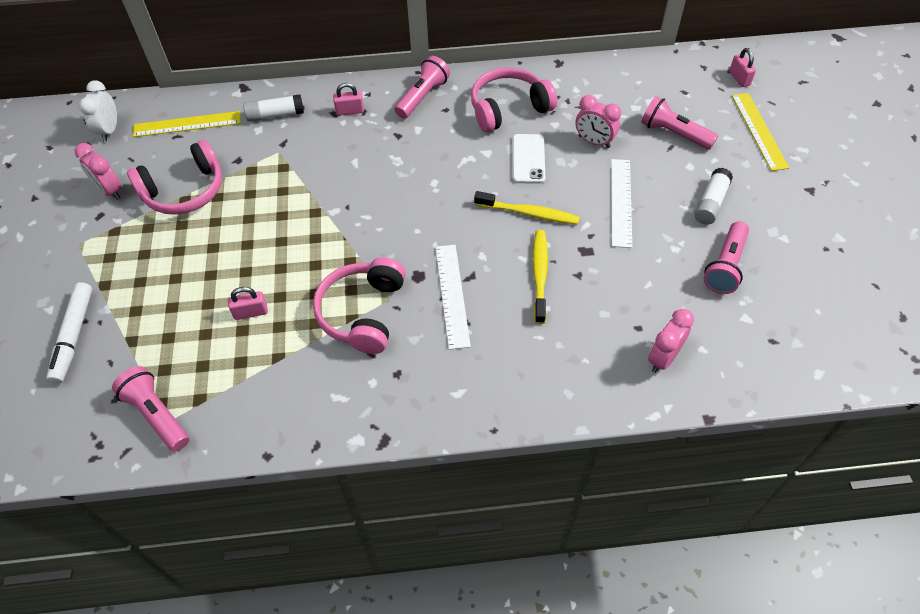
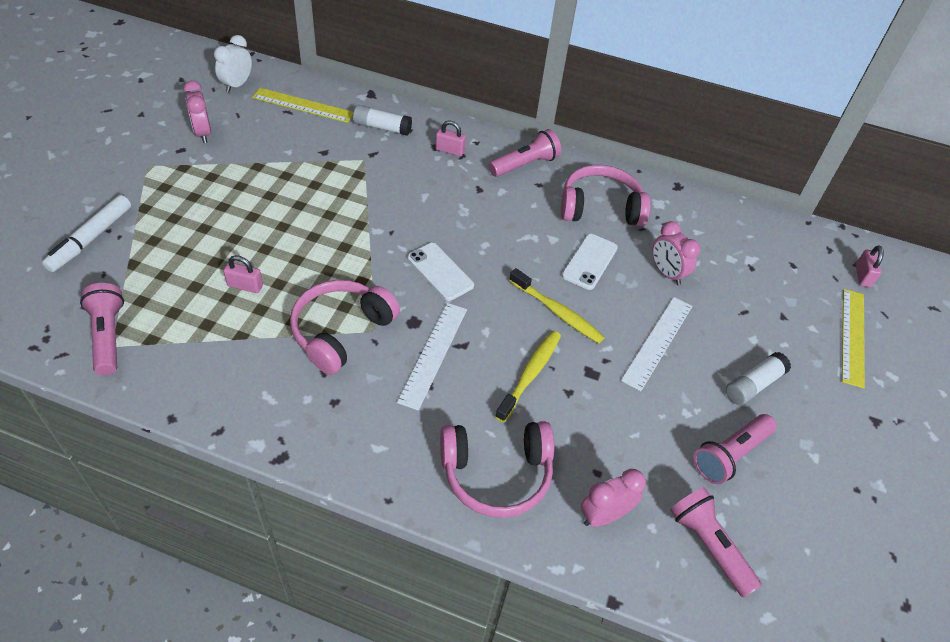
camera: 20 degrees right, 5 degrees down
pink headphones [127,140,222,215] -> pink headphones moved to [440,421,554,518]
pink flashlight [641,96,718,149] -> pink flashlight moved to [670,487,762,598]
none -> white phone [407,243,474,301]

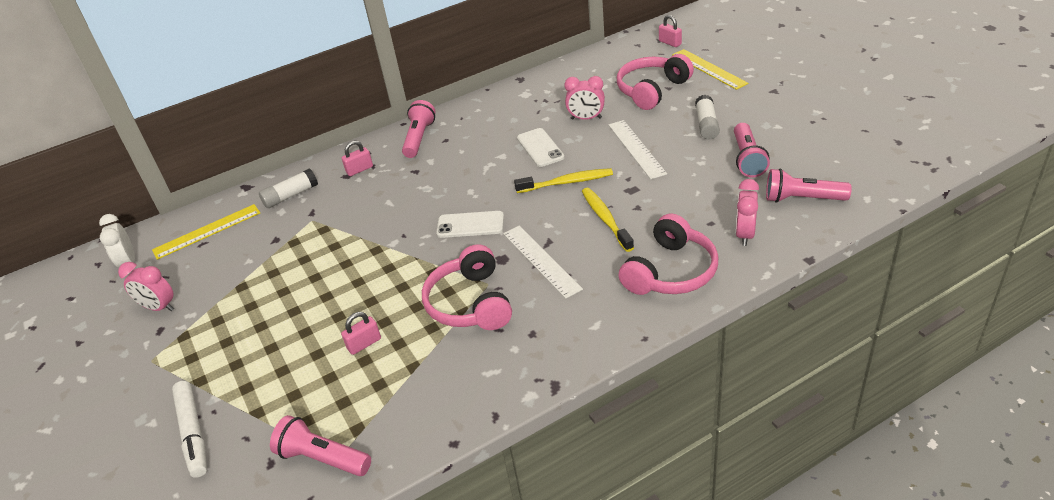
camera: 40 degrees left, 10 degrees down
pink headphones [561,165,651,226] -> pink headphones moved to [617,54,694,110]

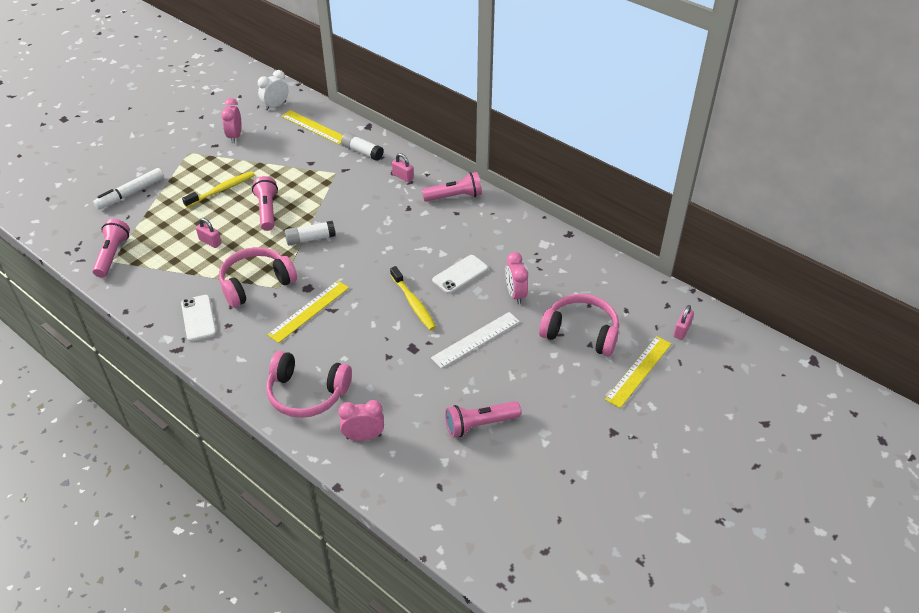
camera: 65 degrees right, 5 degrees up
white phone [436,211,504,238] -> white phone moved to [181,295,217,341]
white ruler [503,226,583,299] -> yellow ruler [267,280,349,343]
yellow toothbrush [582,188,634,252] -> yellow toothbrush moved to [182,171,255,208]
white glue stick [695,95,720,140] -> white glue stick moved to [285,221,336,246]
pink flashlight [766,168,852,203] -> pink flashlight moved to [252,176,278,231]

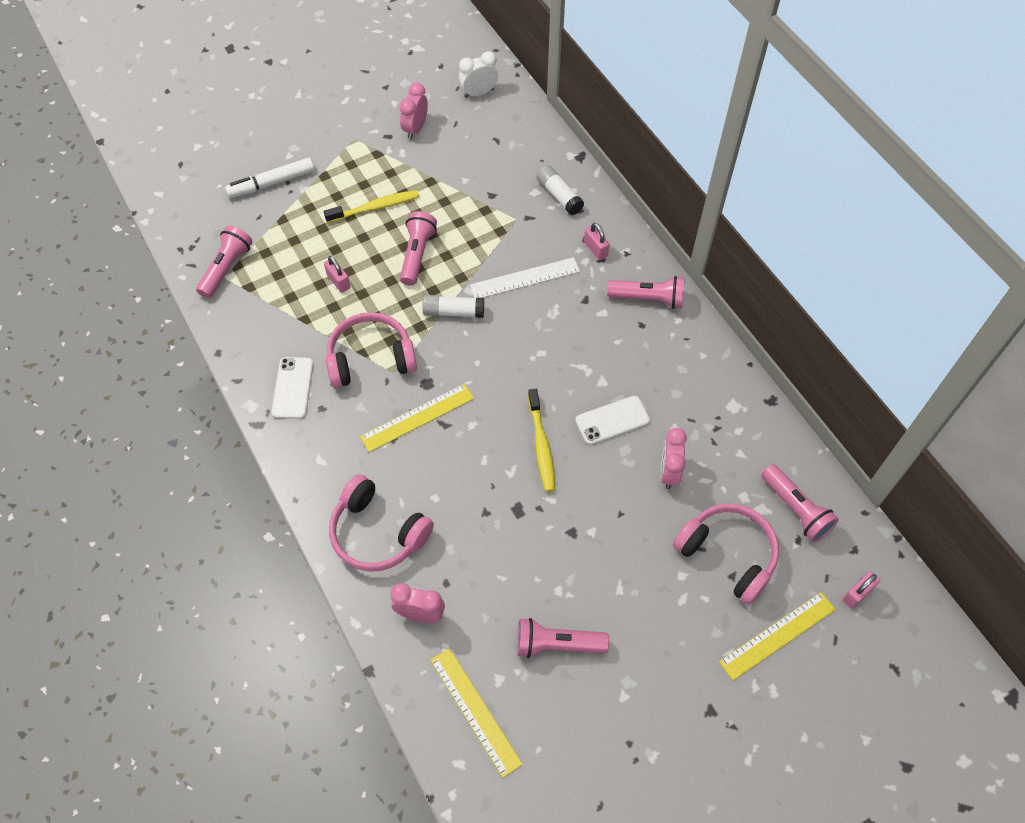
camera: 20 degrees right, 15 degrees up
yellow ruler [281,110,343,145] -> yellow ruler moved to [430,648,523,778]
white ruler [431,312,520,368] -> white ruler moved to [470,257,580,298]
none -> pink flashlight [762,464,839,542]

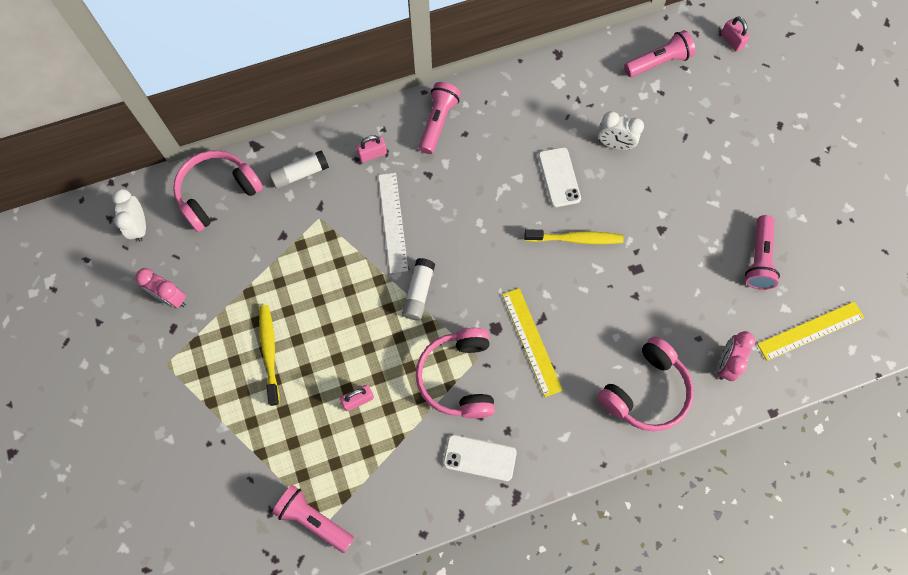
camera: 80 degrees left, 10 degrees up
white marker [225,157,315,198] -> none
pink flashlight [400,211,437,286] -> none
pink clock [660,428,687,489] -> white clock [598,111,644,150]
pink headphones [673,503,779,605] -> pink headphones moved to [173,150,263,232]
yellow ruler [719,592,836,681] -> none

